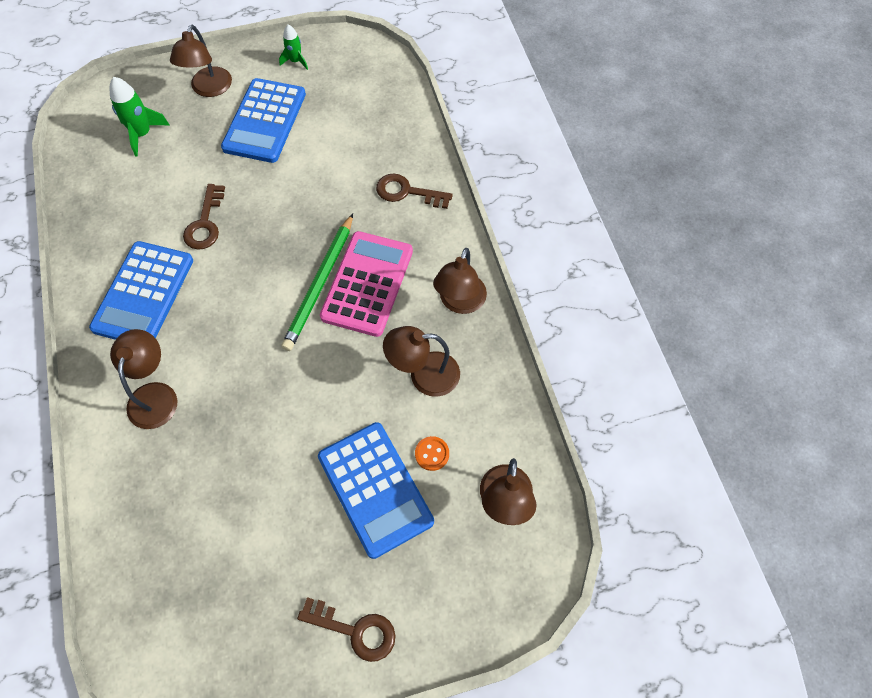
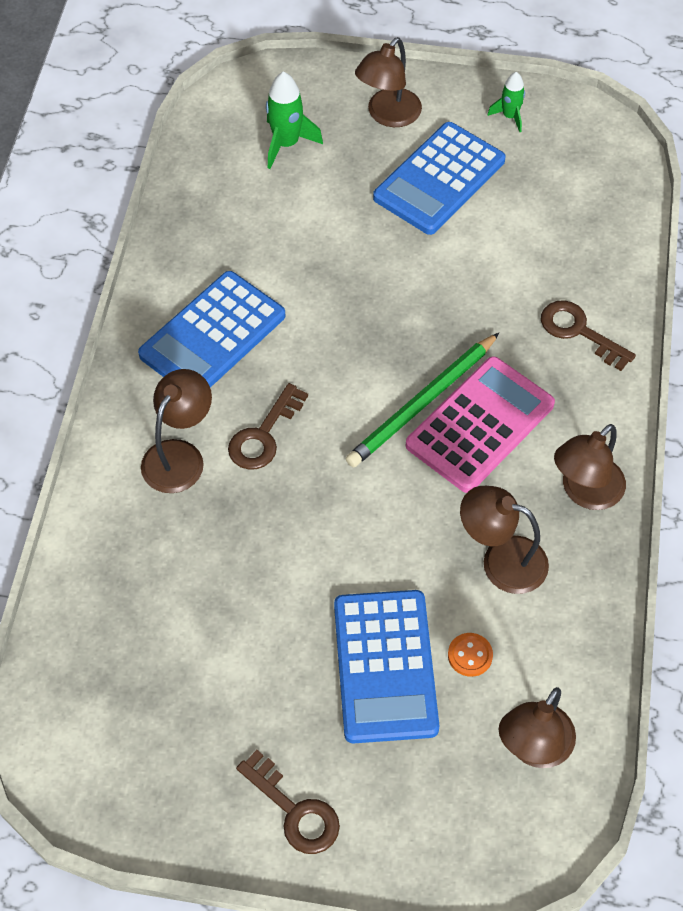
camera: 25 degrees right, 5 degrees down
brown key [183,184,225,250] -> brown key moved to [228,383,308,470]

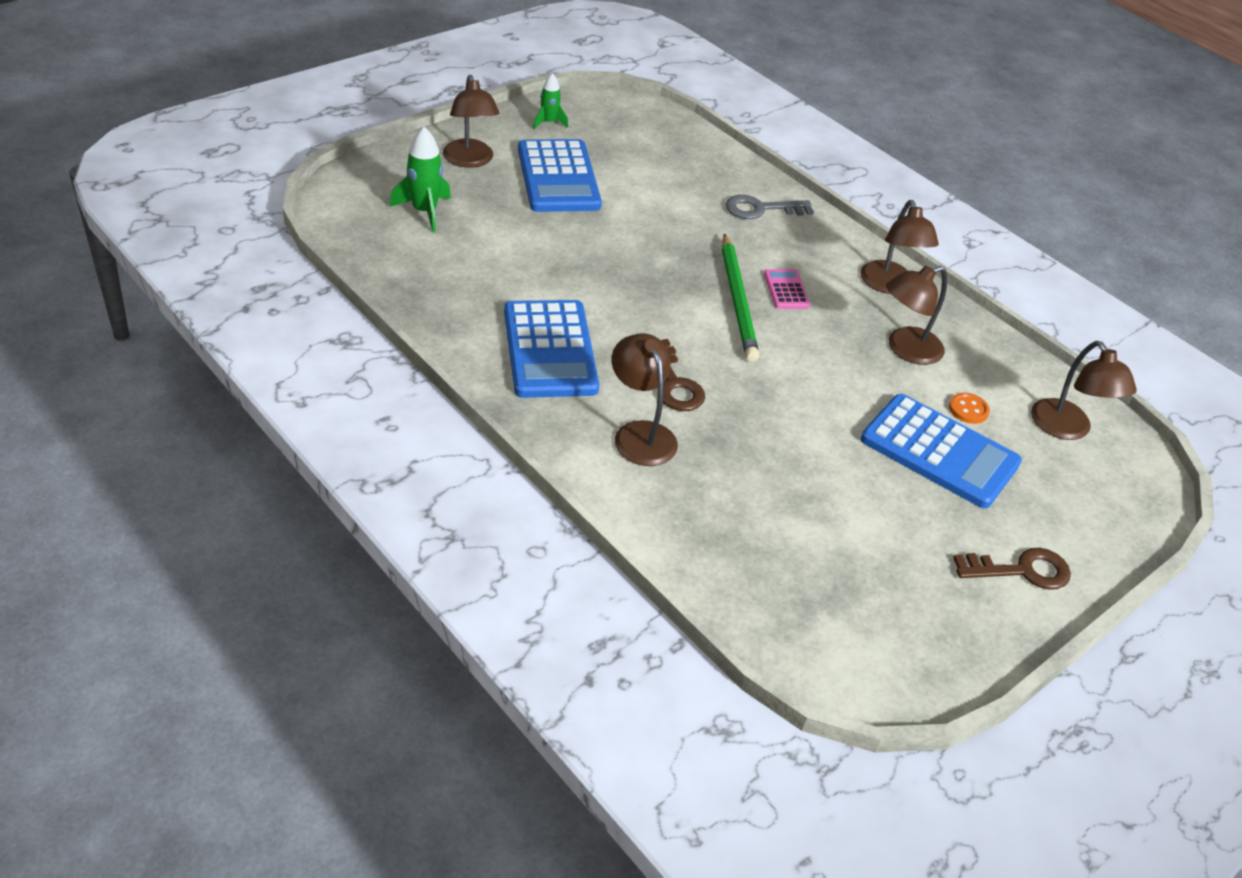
camera: 55 degrees left, 15 degrees down
pink calculator [406,356,555,493] -> pink calculator [764,269,810,309], size x0.47
brown key [541,300,636,371] -> grey key [726,195,814,219]

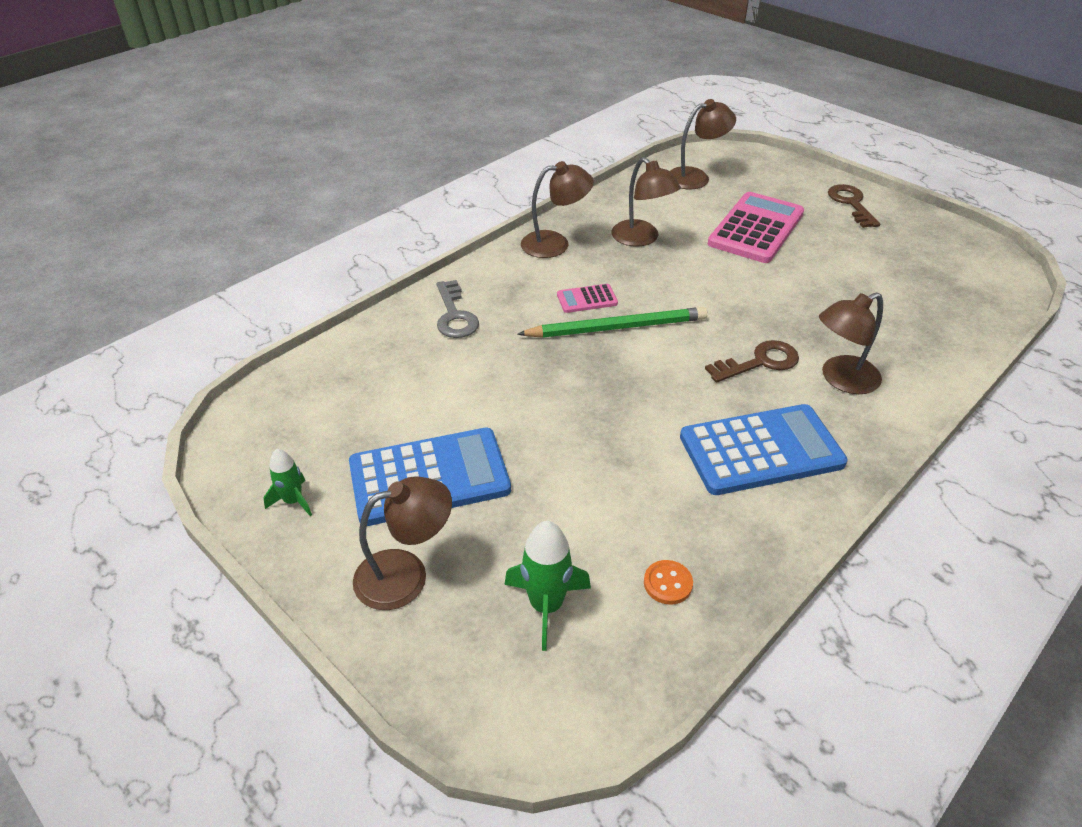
camera: 90 degrees left, 0 degrees up
blue calculator [861,394,1022,508] -> pink calculator [708,192,804,263]
orange button [949,393,990,424] -> orange button moved to [644,560,693,605]

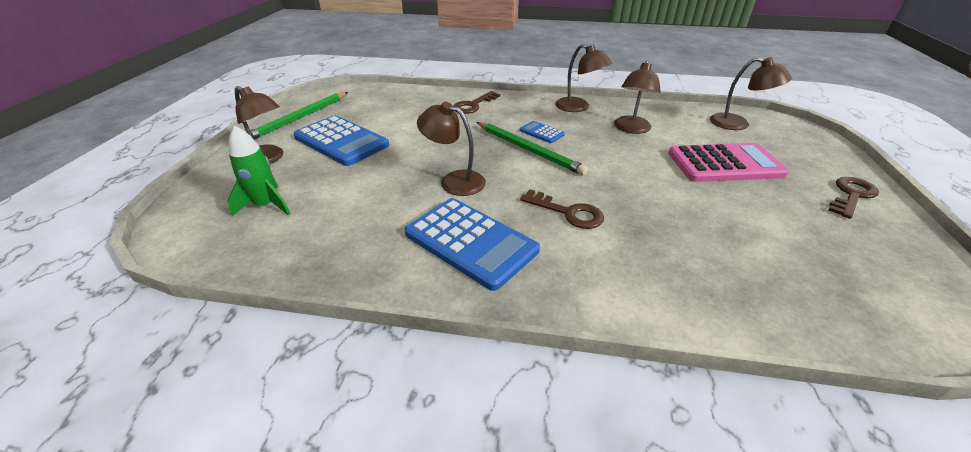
camera: 55 degrees right, 5 degrees down
green rocket [263,449,312,516] -> green pencil [250,92,348,140]
grey key [437,280,479,338] -> brown key [453,91,501,114]
pink calculator [557,284,618,313] -> blue calculator [520,121,565,143]
orange button [644,560,693,605] -> none
brown lamp [819,292,883,394] -> brown lamp moved to [417,102,486,196]

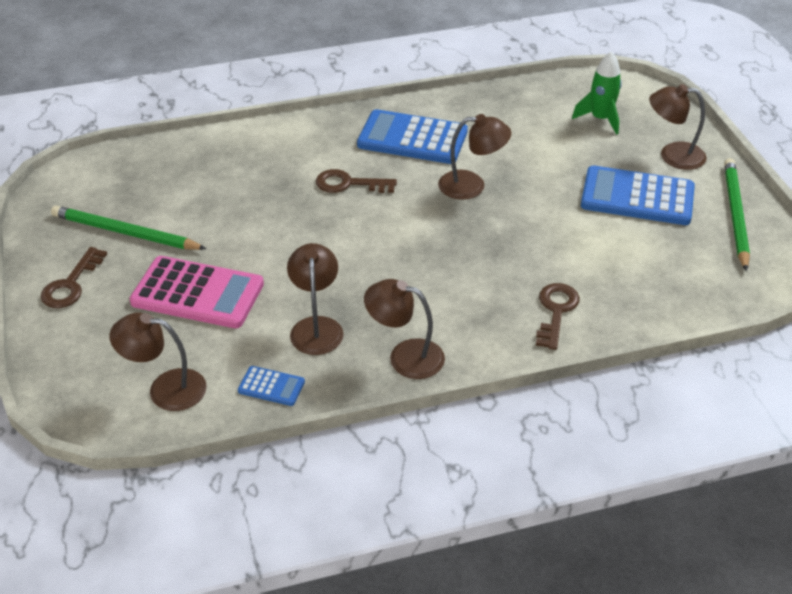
camera: 155 degrees right, 5 degrees up
green pencil [476,122,588,176] -> green pencil moved to [51,205,206,250]
blue calculator [520,121,565,143] -> blue calculator moved to [238,366,305,406]
pink calculator [668,143,789,182] -> pink calculator turned 135 degrees counterclockwise [129,256,264,328]

